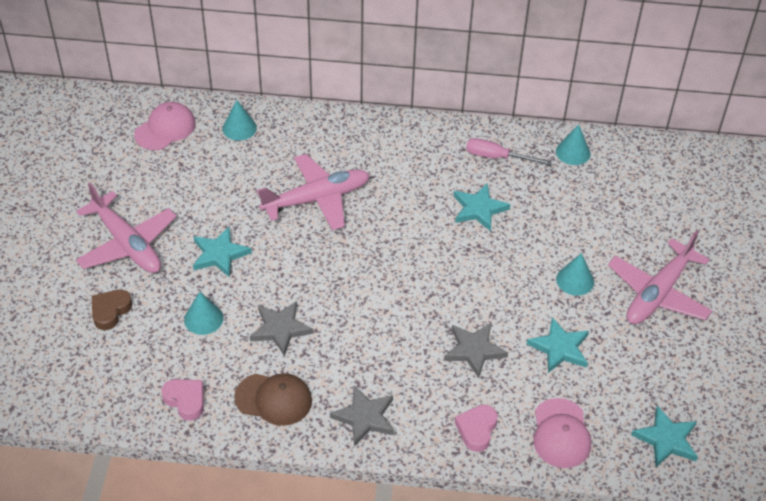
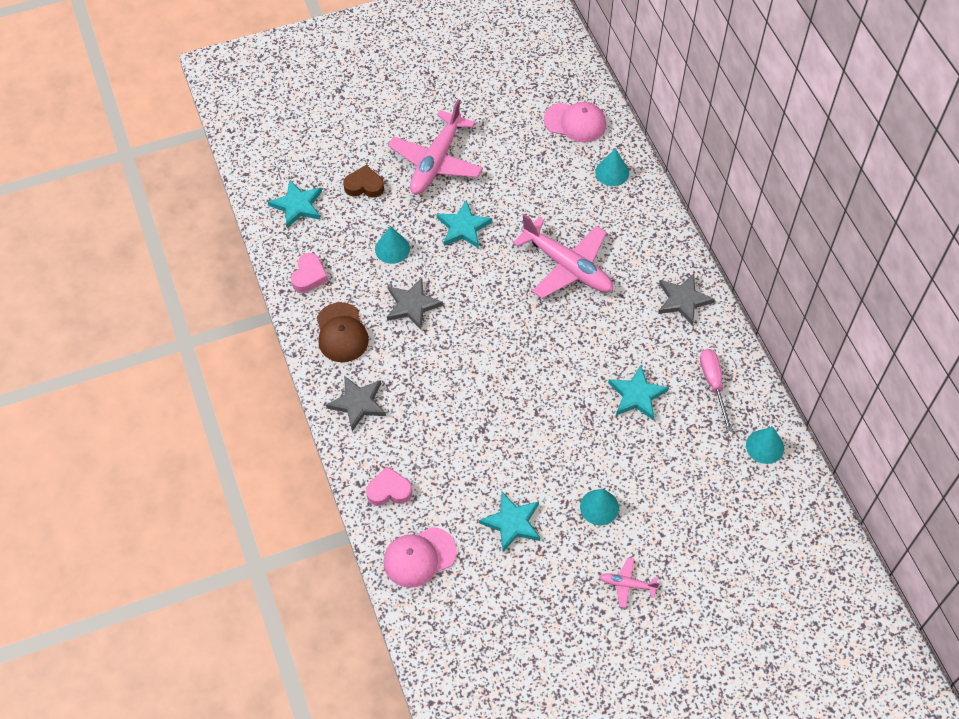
camera: 65 degrees right, 10 degrees up
grey star [444,323,508,378] -> grey star moved to [658,274,715,325]
pink plane [608,231,712,324] -> pink plane [600,557,660,608], size x0.45
turquoise star [631,406,698,467] -> turquoise star moved to [268,179,322,228]

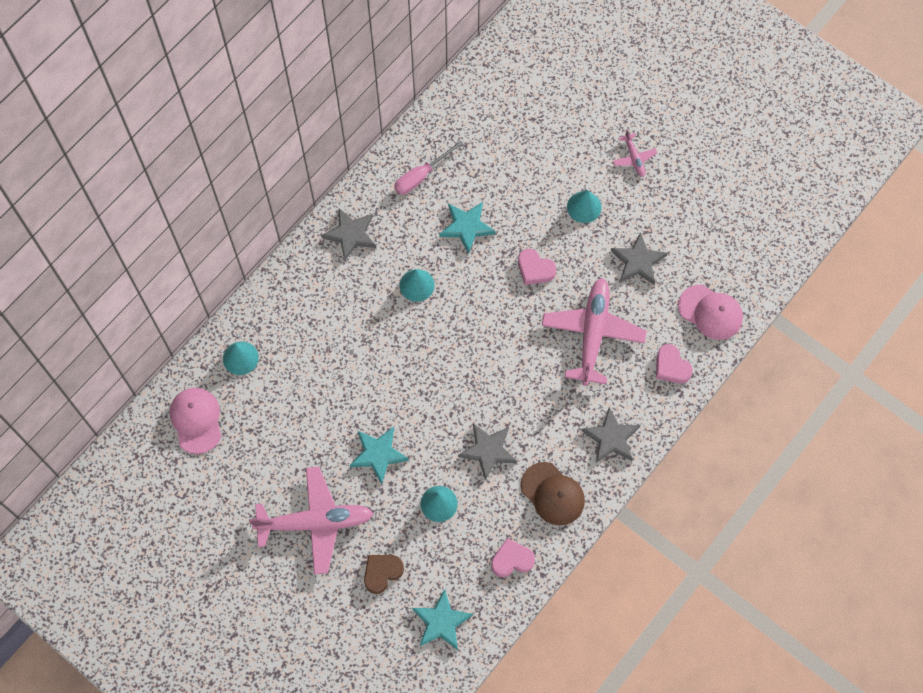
camera: 120 degrees left, 10 degrees up
brown cap [317,302,369,362] -> brown cap turned 90 degrees clockwise [521,462,585,526]
brown heart [343,165,384,198] -> brown heart turned 75 degrees clockwise [364,555,404,594]
turquoise star [479,492,540,552] -> grey star [611,232,668,285]
pink plane [513,214,613,299] -> pink plane moved to [542,278,647,386]
turquoise cone [746,427,784,464] -> turquoise cone moved to [399,269,435,302]
none -> pink heart [518,249,556,285]

